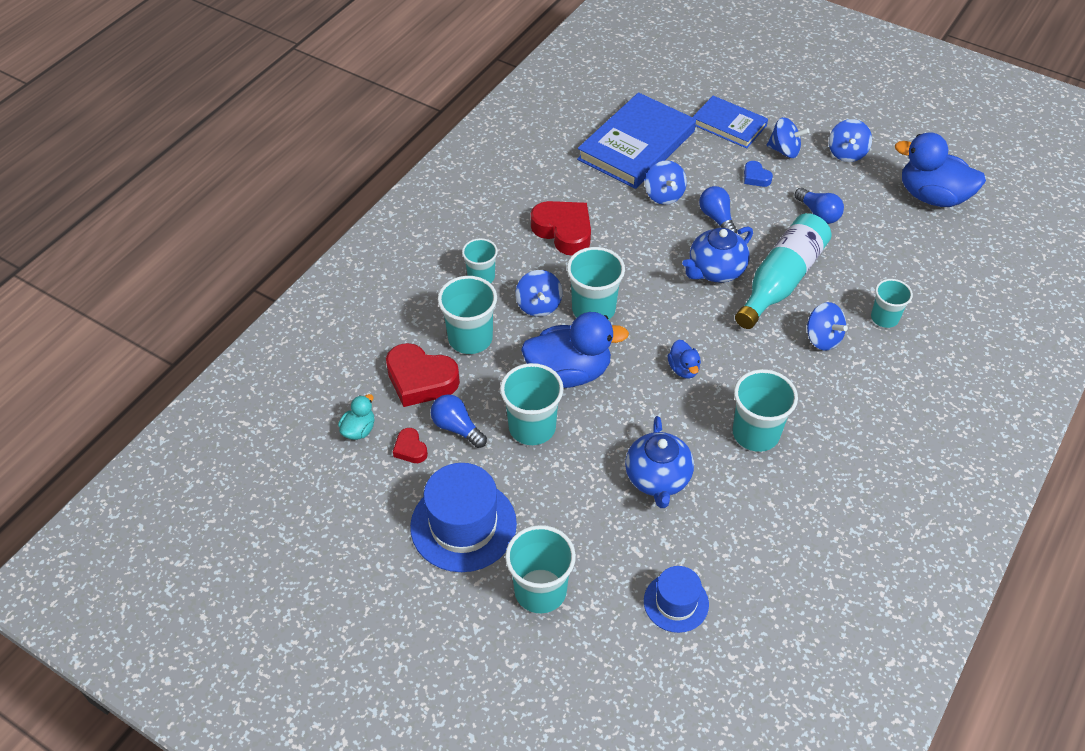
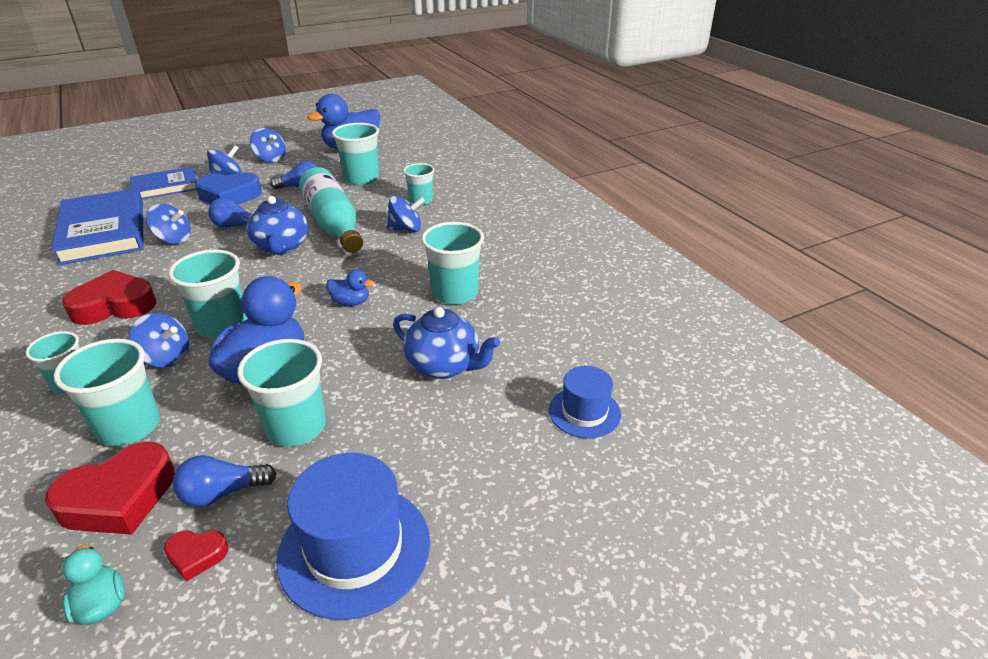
camera: 60 degrees left, 15 degrees down
turquoise cup [505,525,576,614] -> turquoise cup moved to [332,123,379,185]
blue heart [744,161,773,187] -> blue heart [195,172,262,204], size x2.04

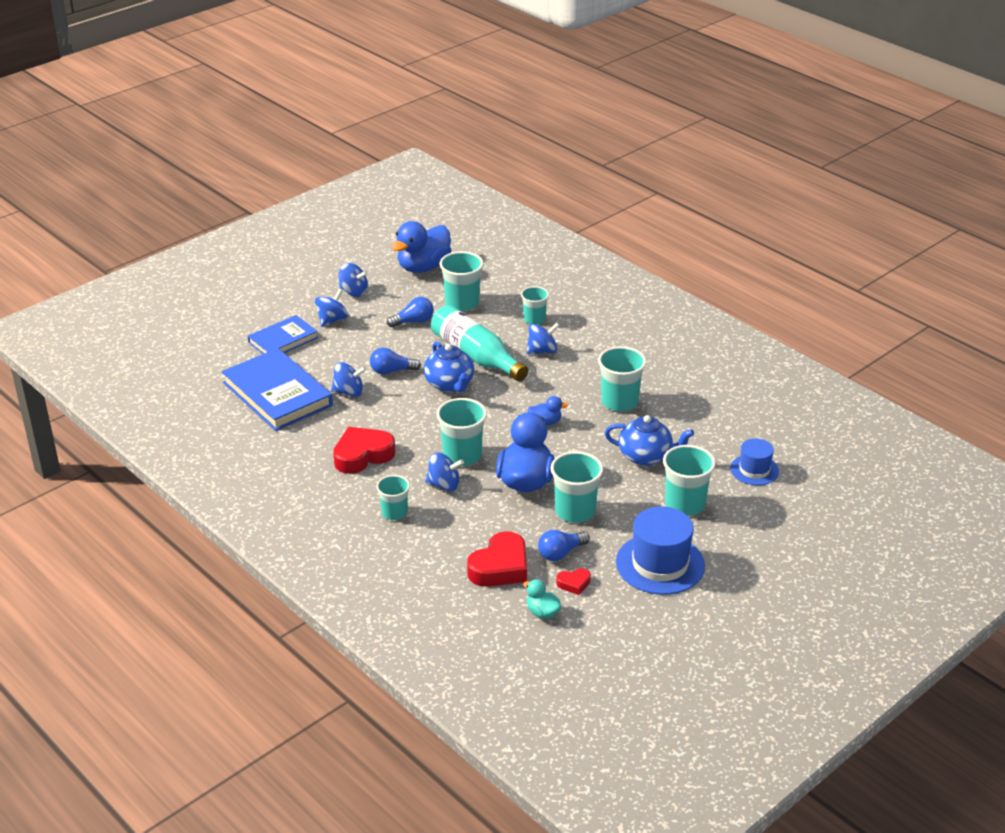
camera: 15 degrees left, 0 degrees up
turquoise cup [54,339,160,446] -> turquoise cup moved to [663,445,716,516]
blue heart [195,172,262,204] -> none

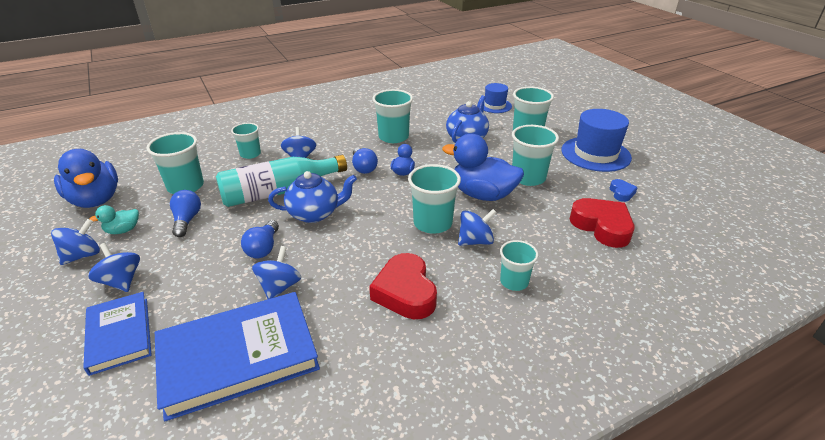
camera: 75 degrees left, 0 degrees up
blue spinning top [425,453,464,491] -> blue spinning top turned 45 degrees clockwise [458,209,497,246]
turquoise duck [523,580,561,619] -> turquoise duck moved to [90,205,139,234]
blue light bulb [538,530,590,561] -> blue light bulb moved to [352,147,378,174]
red heart [556,568,591,595] -> blue heart [610,179,638,202]

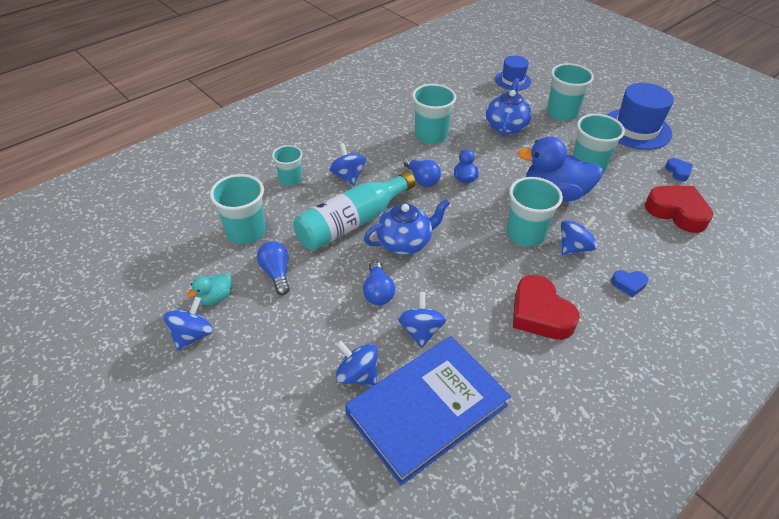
camera: 15 degrees left, 10 degrees up
blue duck [54,149,118,208] -> none
blue book [83,292,152,376] -> none
blue spinning top [88,243,140,292] -> blue spinning top moved to [336,340,378,386]
turquoise cup [500,240,538,291] -> blue heart [611,270,648,297]

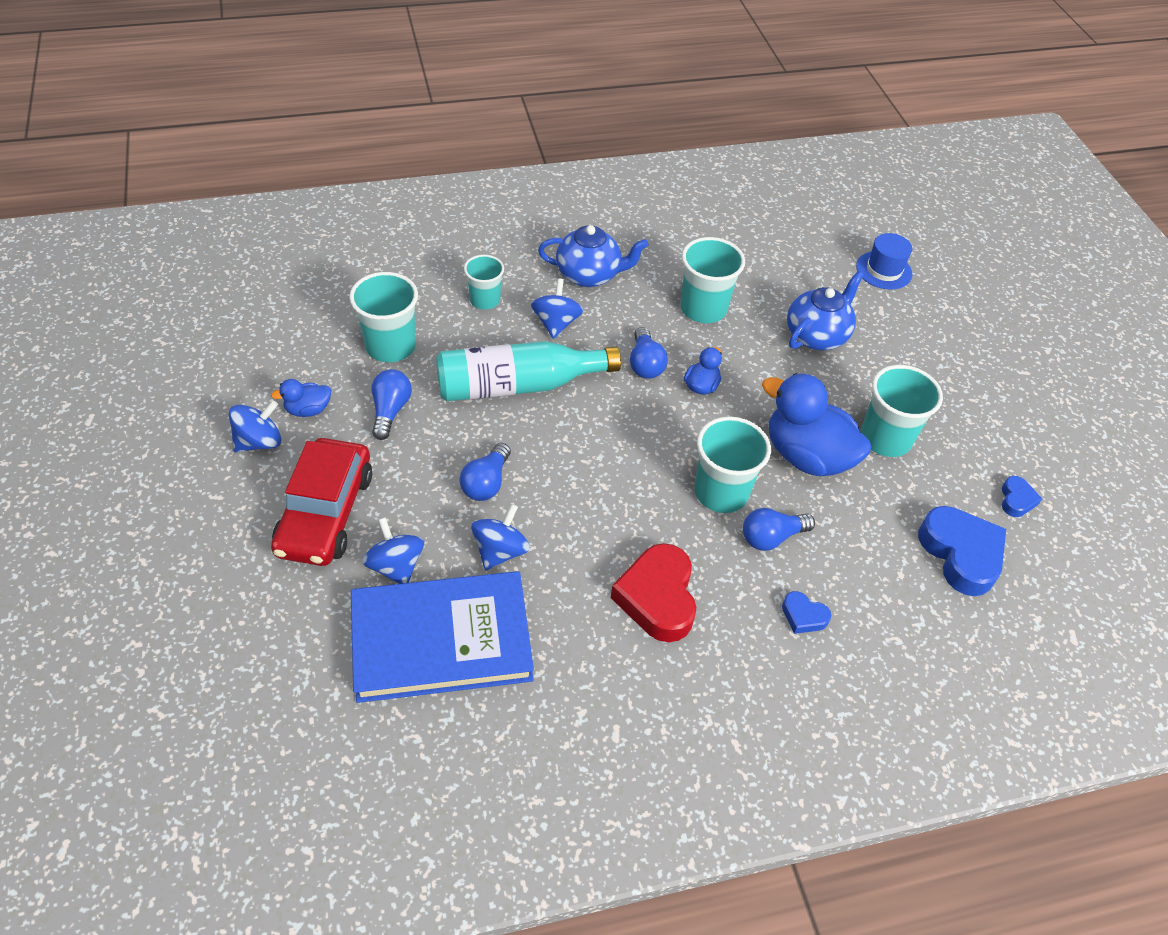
camera: 25 degrees right, 5 degrees up
turquoise duck [187,273,231,305] -> blue duck [271,379,331,417]
blue teapot [364,199,450,255] -> blue teapot moved to [538,225,649,287]
turquoise cup [547,63,594,121] -> none
blue spinning top [561,215,597,255] -> blue light bulb [743,508,815,551]
blue hat [607,83,674,150] -> none
red heart [645,186,713,233] -> blue heart [918,506,1006,596]
none -> red car [271,438,372,566]

